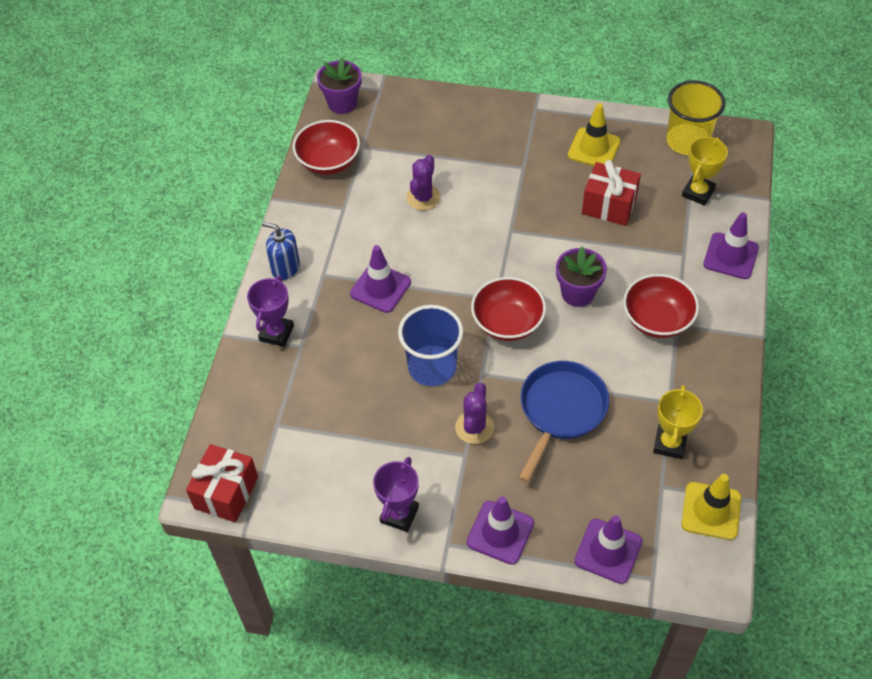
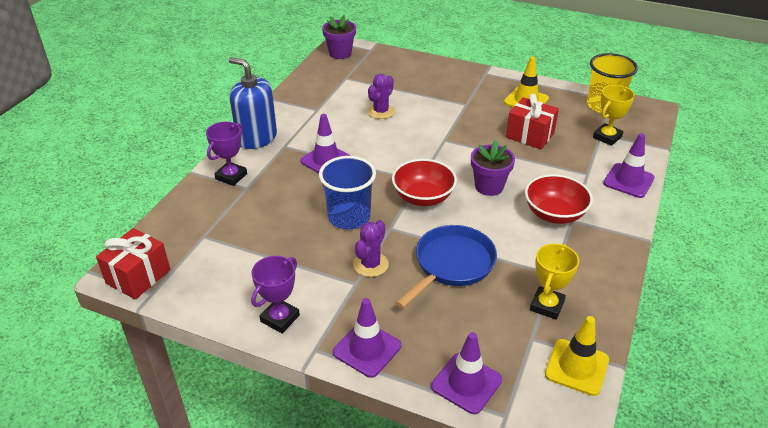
camera: 10 degrees right, 15 degrees down
blue soap dispenser [262,222,300,280] -> blue soap dispenser [229,57,277,149], size x1.62
red bowl [293,120,360,175] -> none

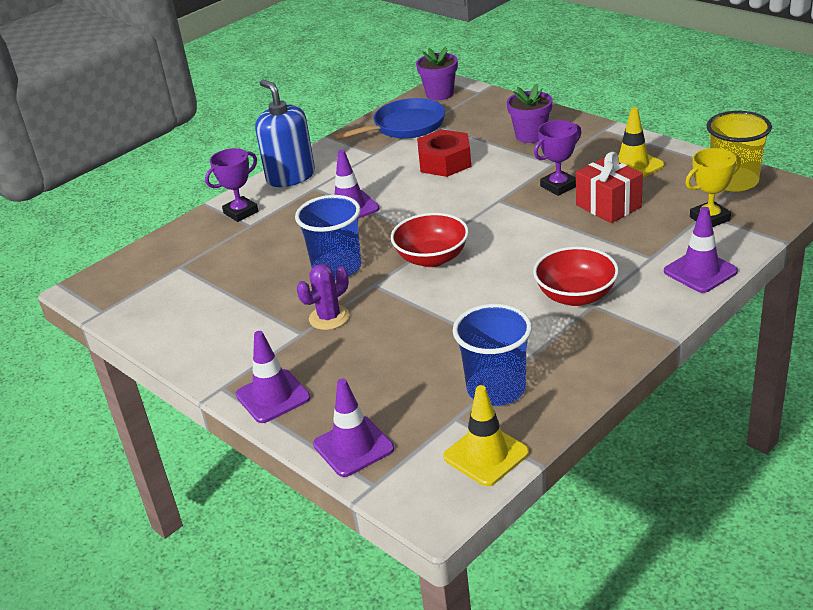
camera: 25 degrees right, 5 degrees down
red gift [96,228,170,300] -> none
purple trophy [251,256,300,333] -> purple trophy moved to [534,120,582,196]
purple cactus [368,74,395,119] -> red nut [417,129,471,177]
blue pan [396,225,497,308] -> blue pan moved to [333,98,445,141]
purple flower pot [471,140,515,196] -> purple flower pot moved to [507,84,553,143]
yellow trophy [530,243,579,320] -> blue cup [453,304,532,406]

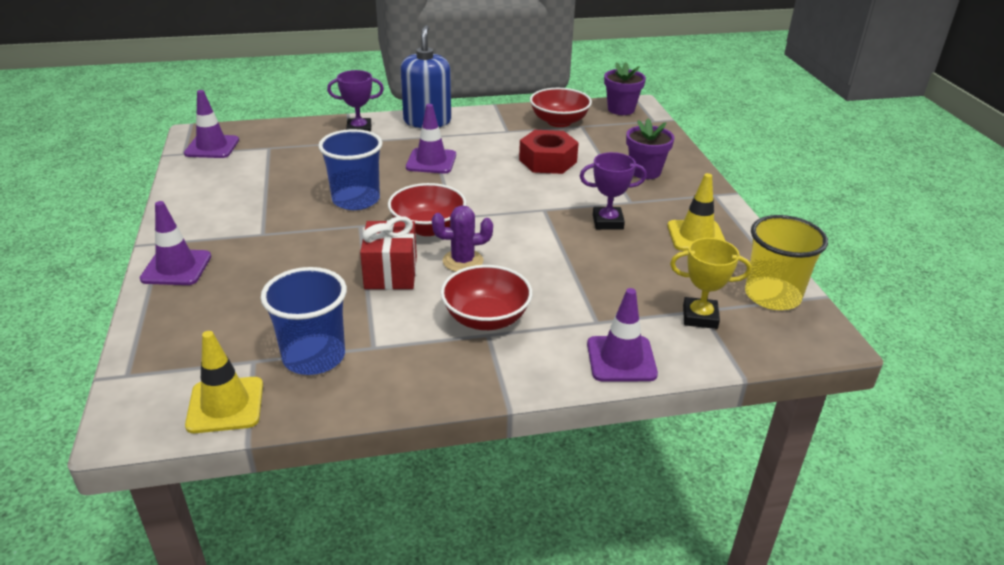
camera: 30 degrees right, 0 degrees up
purple cactus [297,264,349,330] -> purple cactus moved to [432,205,493,272]
purple traffic cone [313,379,394,477] -> purple traffic cone moved to [184,90,239,158]
blue pan [333,98,445,141] -> red bowl [530,88,592,127]
red gift [576,152,643,223] -> red gift moved to [360,216,417,290]

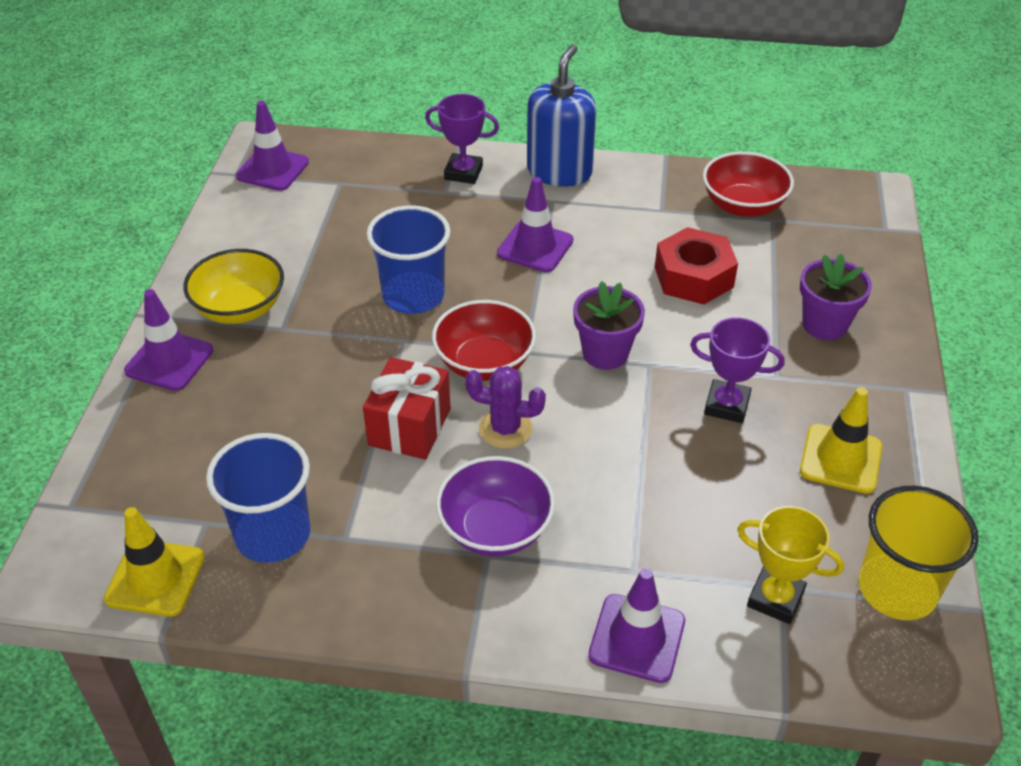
camera: 20 degrees right, 10 degrees up
red bowl [441,265,532,330] -> purple bowl [436,456,555,556]
purple flower pot [604,62,646,115] -> purple flower pot moved to [573,281,645,370]
none -> yellow bowl [183,249,284,324]

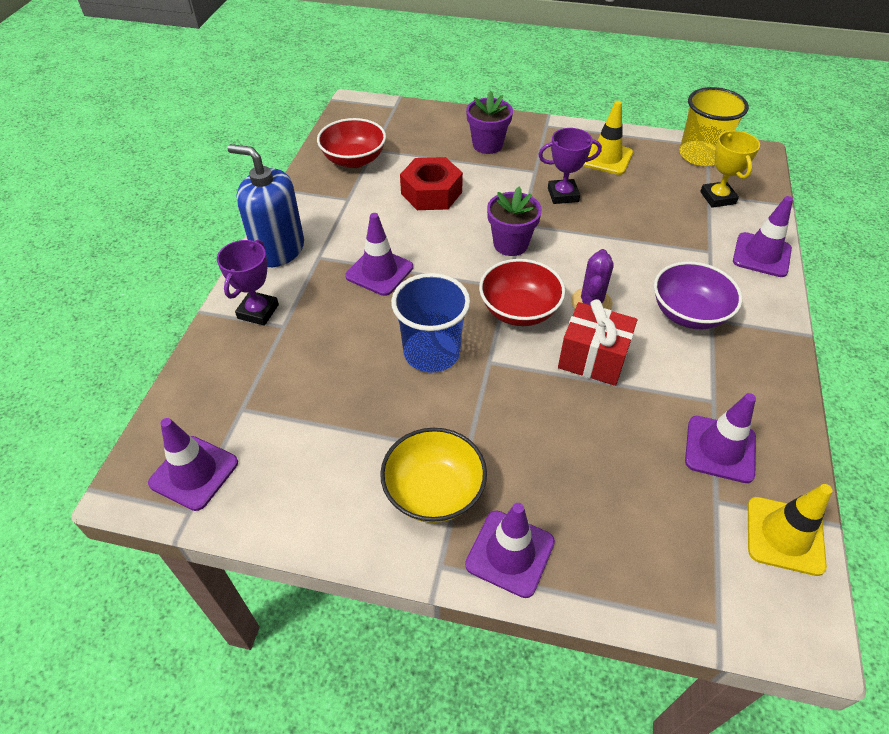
camera: 85 degrees left, 5 degrees up
blue cup [206,433,310,563] -> purple traffic cone [685,393,756,483]
purple trophy [690,317,785,423] -> purple trophy turned 60 degrees clockwise [538,128,602,204]
yellow trophy [737,506,844,624] -> yellow trophy turned 45 degrees counterclockwise [700,131,760,208]

